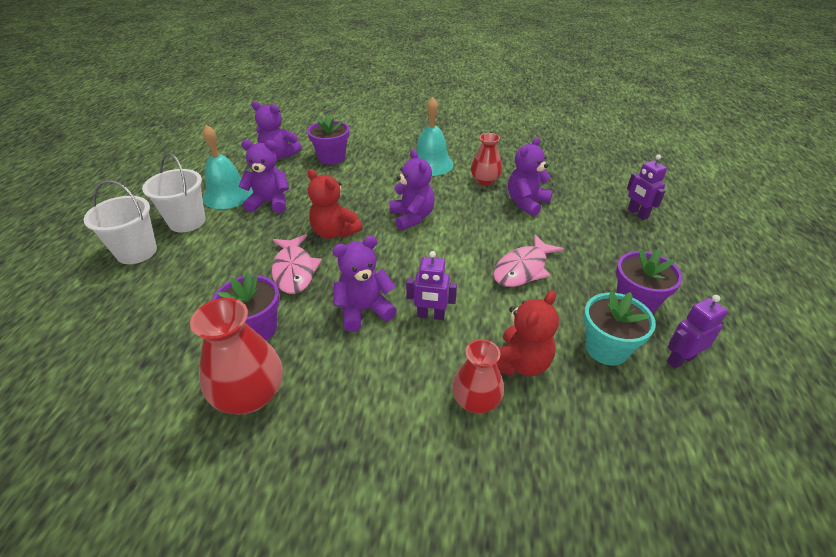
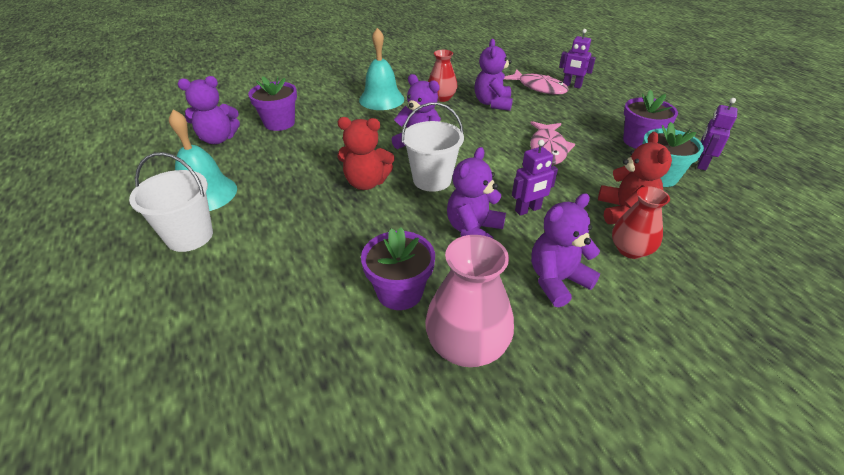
camera: 35 degrees left, 0 degrees up
white bucket [83,180,157,264] -> white bucket moved to [402,102,464,192]
red vase [190,298,283,415] -> pink vase [425,235,514,367]
purple teddy bear [239,140,289,213] -> purple teddy bear moved to [531,193,600,307]
pink fish [272,234,322,294] -> pink fish moved to [504,70,569,95]

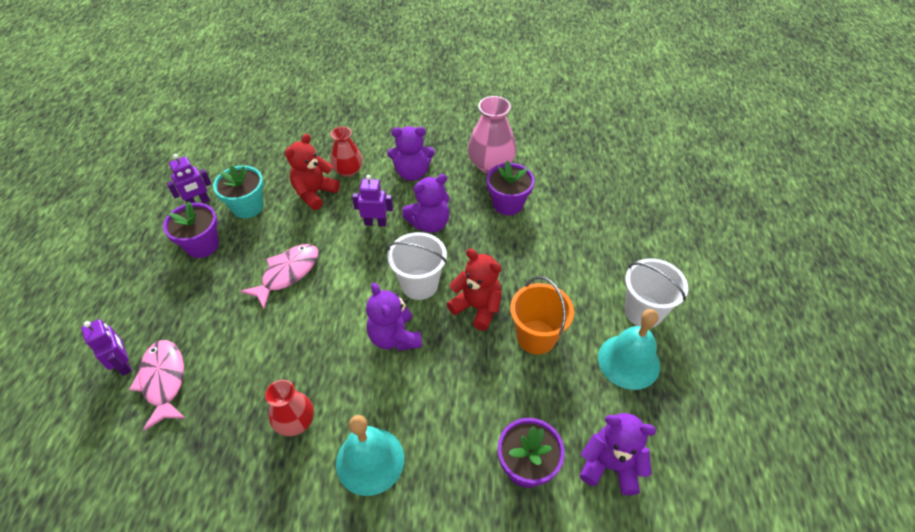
camera: 150 degrees left, 10 degrees up
purple teddy bear [474,39,513,111] -> none
none -> orange bucket [510,276,574,354]

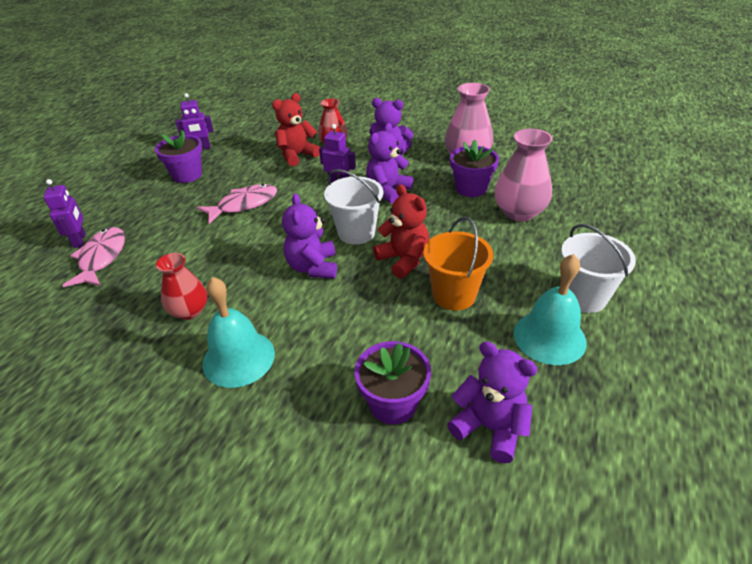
camera: 20 degrees right, 10 degrees down
turquoise flower pot [213,165,264,218] -> none
purple teddy bear [402,174,450,233] -> purple teddy bear turned 135 degrees clockwise [366,123,413,204]
none -> pink vase [495,129,553,221]

